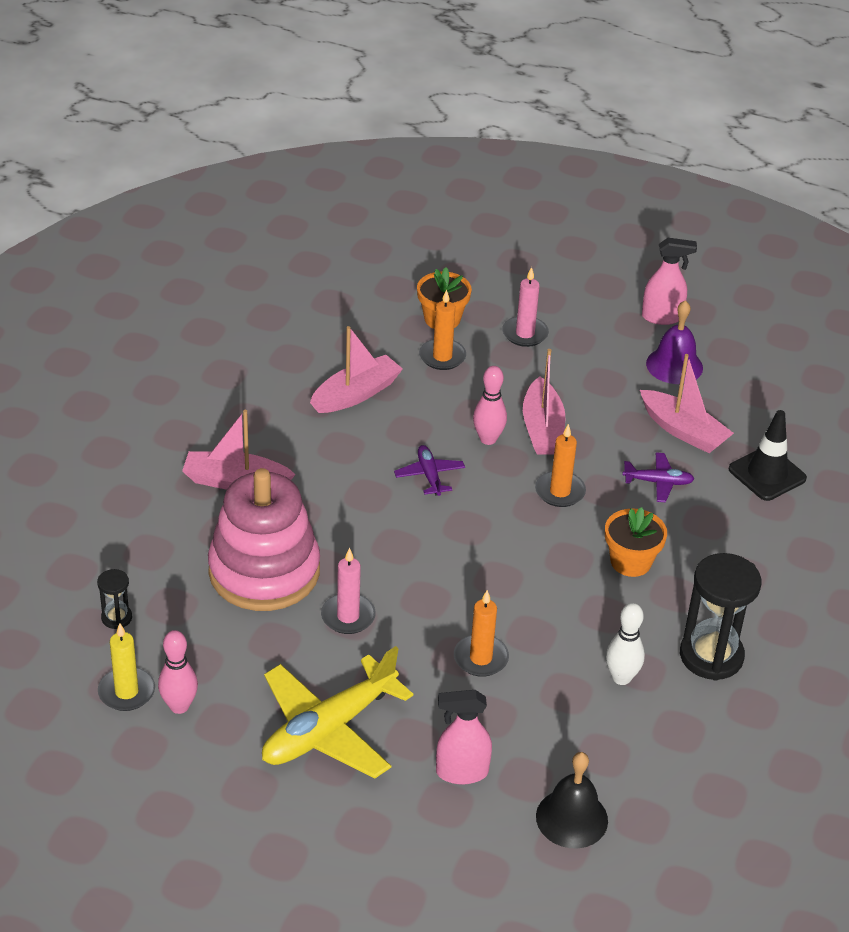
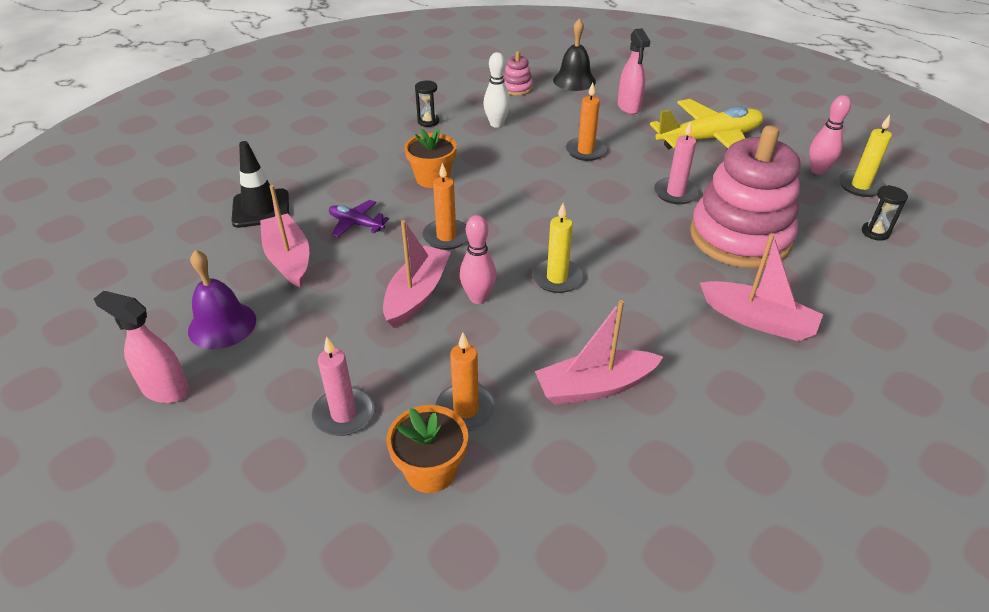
camera: 155 degrees left, 0 degrees up
purple plane [394,445,465,496] -> yellow candle [532,203,583,293]
pink spray bottle [436,690,492,785] -> pink spray bottle turned 60 degrees clockwise [618,28,650,114]
black hourglass [680,553,761,681] -> black hourglass [415,81,439,127], size x0.48
none -> pink stacking toy [503,51,533,96]

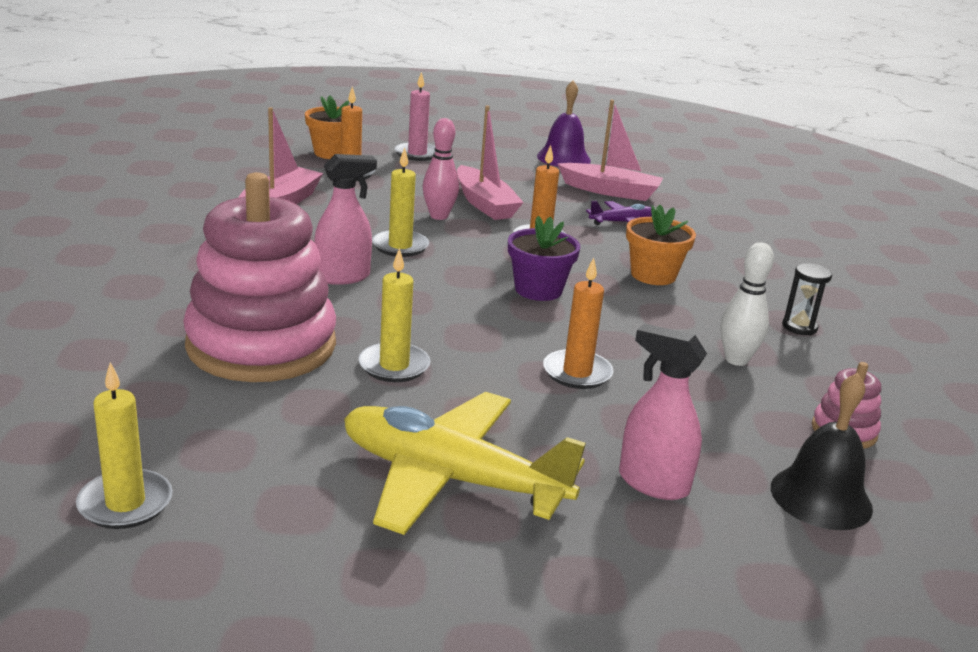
camera: 130 degrees right, 15 degrees down
pink spray bottle [94,291,190,403] -> pink spray bottle moved to [314,154,377,285]
black traffic cone [232,141,289,228] -> none
yellow plane [650,99,764,149] -> yellow plane turned 90 degrees clockwise [344,392,586,535]
pink candle [654,121,699,204] -> yellow candle [359,248,431,382]
pink boat [700,233,823,341] -> none
pink bowling pin [809,95,851,175] -> none
black hourglass [862,185,908,241] -> none
none -> purple flower pot [508,216,580,301]

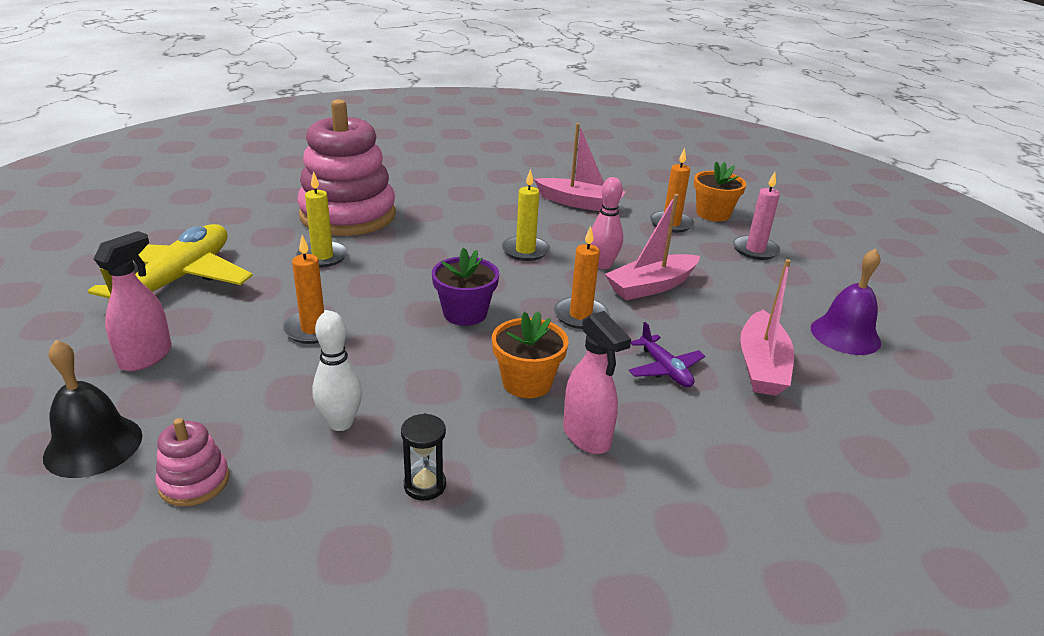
camera: 85 degrees right, 5 degrees up
yellow candle [76,362,173,529] -> none
pink spray bottle [314,154,377,285] -> pink spray bottle moved to [563,311,631,454]

